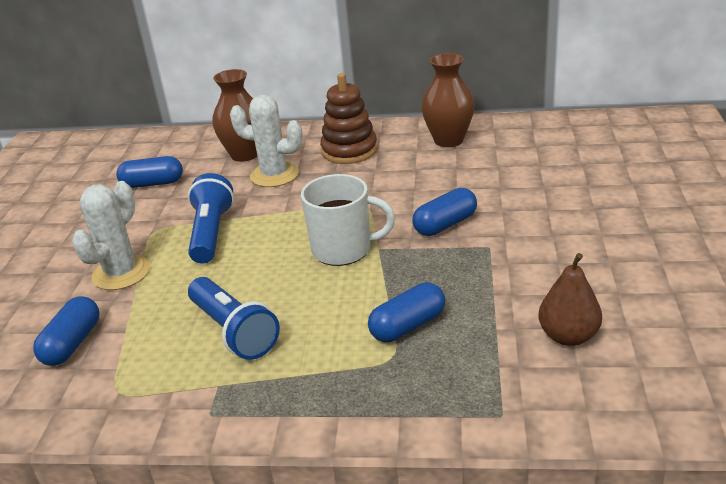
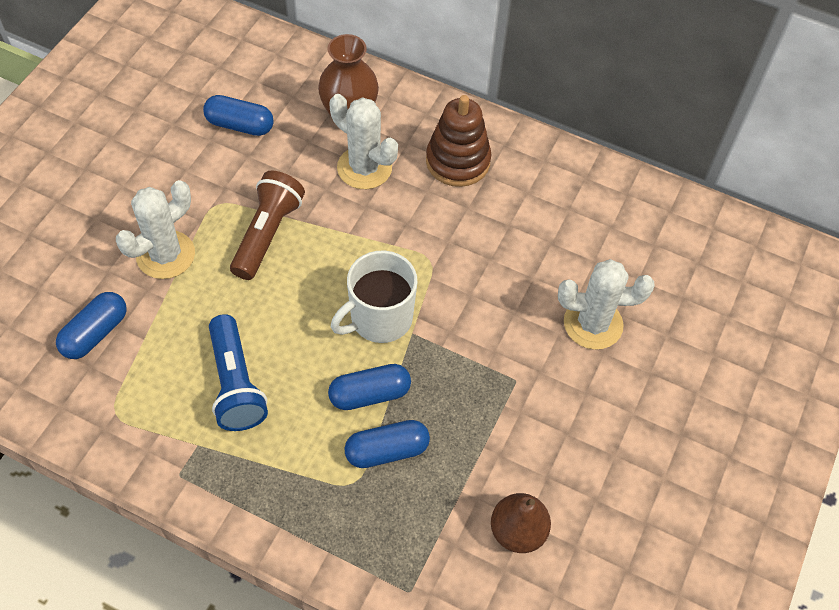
camera: 15 degrees right, 25 degrees up
blue flashlight [188,173,234,264] -> brown flashlight [230,171,305,280]
white mug [301,174,395,266] -> white mug turned 120 degrees clockwise [331,251,417,343]
blue capsule [412,188,477,236] -> blue capsule moved to [328,364,411,410]
brown vase [421,53,475,147] -> none
none -> white cactus [558,259,655,350]

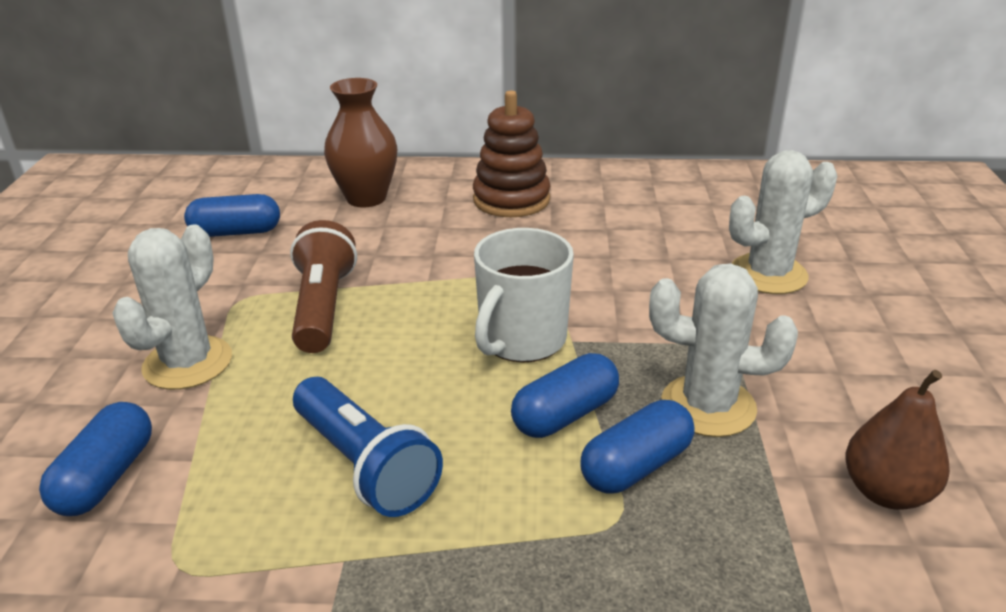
camera: 20 degrees left, 25 degrees down
white cactus [329,94,398,189] -> white cactus moved to [649,264,798,437]

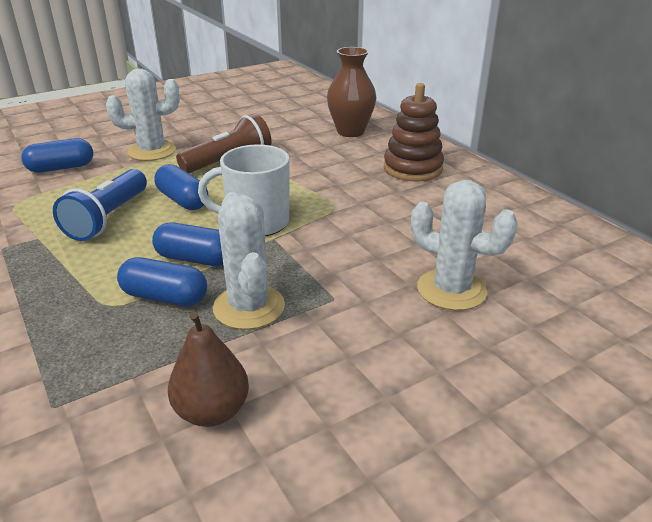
camera: 55 degrees right, 0 degrees up
blue capsule [184,194,280,237] -> blue capsule moved to [154,164,208,210]

